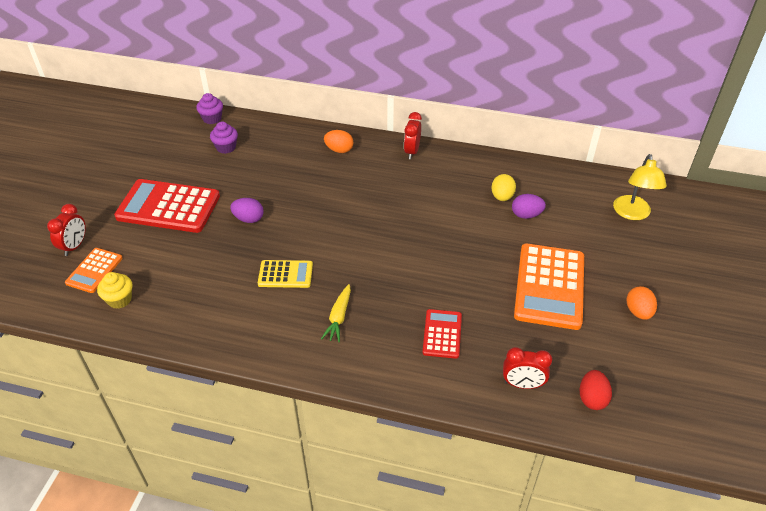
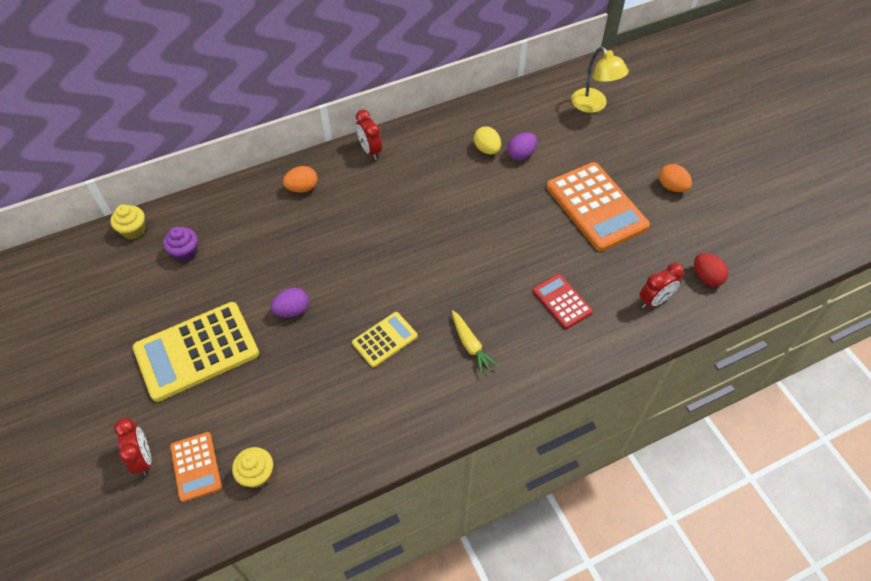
camera: 40 degrees left, 10 degrees up
red calculator [114,179,220,233] -> yellow calculator [133,302,259,402]
purple cupcake [196,93,223,124] -> yellow cupcake [110,204,145,239]

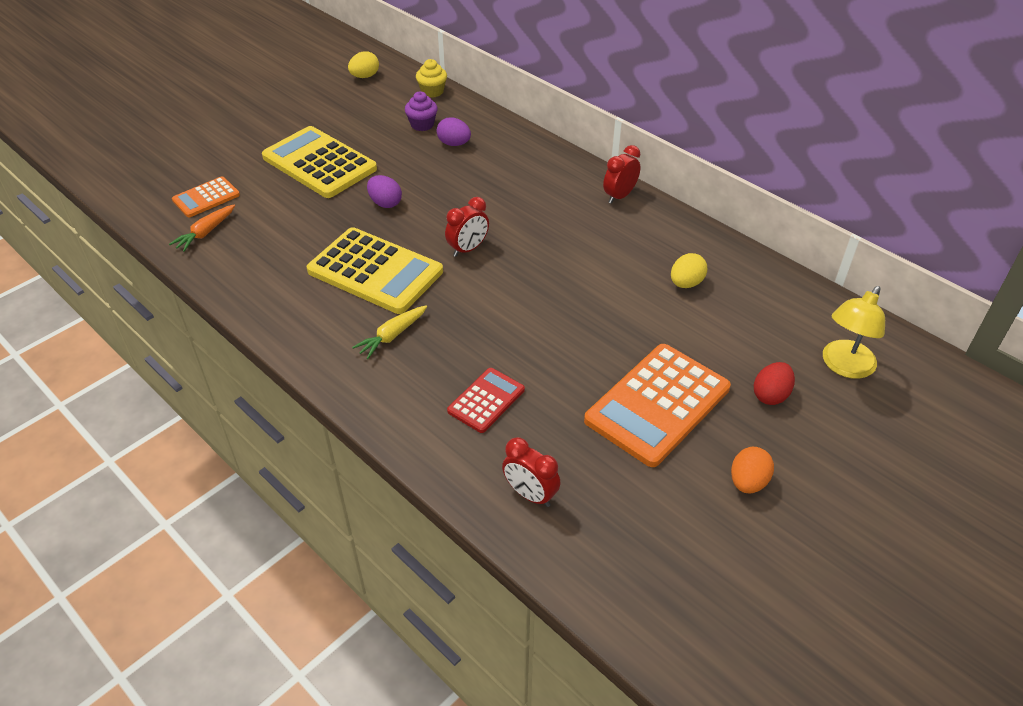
camera: 70 degrees right, 10 degrees down
red clock [114,418,151,476] -> red clock moved to [445,197,489,257]
yellow cupcake [232,447,273,488] -> orange carrot [169,205,235,252]
orange egg [283,166,318,193] -> none
yellow calculator [352,312,418,368] -> yellow calculator [307,227,443,314], size x1.89
purple egg [507,132,537,160] -> purple egg moved to [437,117,471,146]
red egg [694,253,729,287] -> red egg moved to [754,362,795,405]
none -> yellow egg [348,51,379,78]

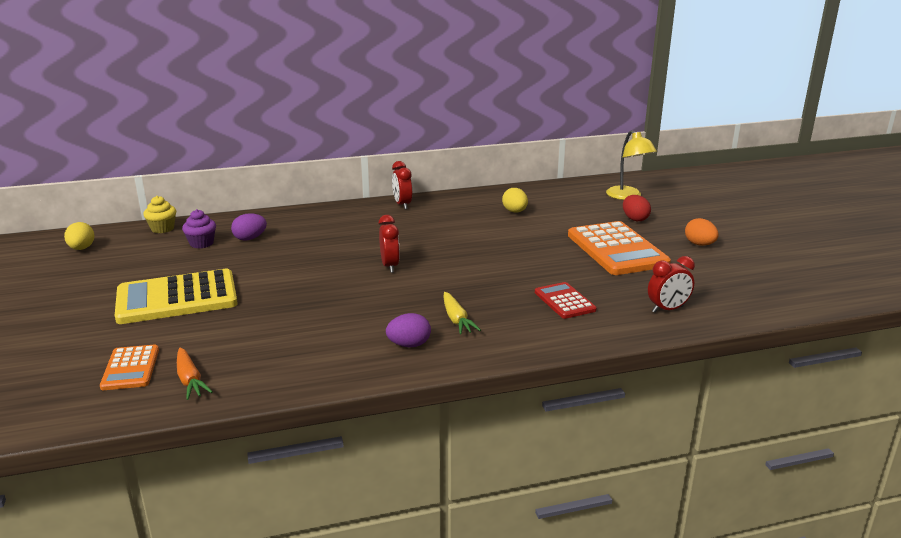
camera: 60 degrees left, 20 degrees down
yellow calculator [307,227,443,314] -> none
purple egg [367,175,402,208] -> purple egg moved to [386,313,431,347]

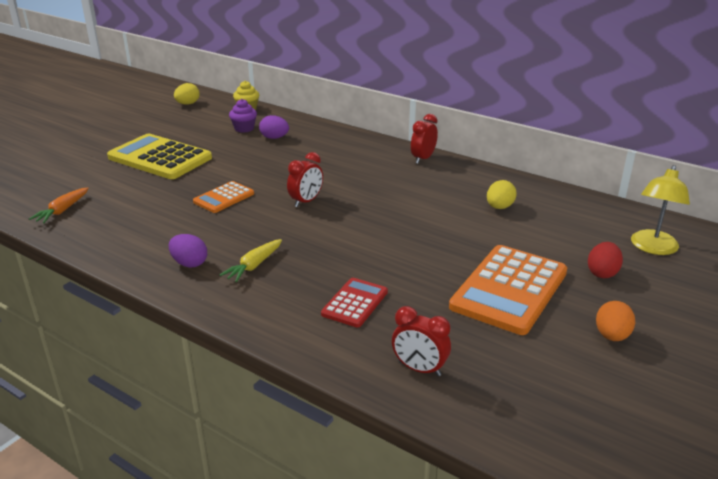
camera: 50 degrees right, 5 degrees up
orange calculator [100,345,159,390] -> orange calculator moved to [193,181,254,213]

